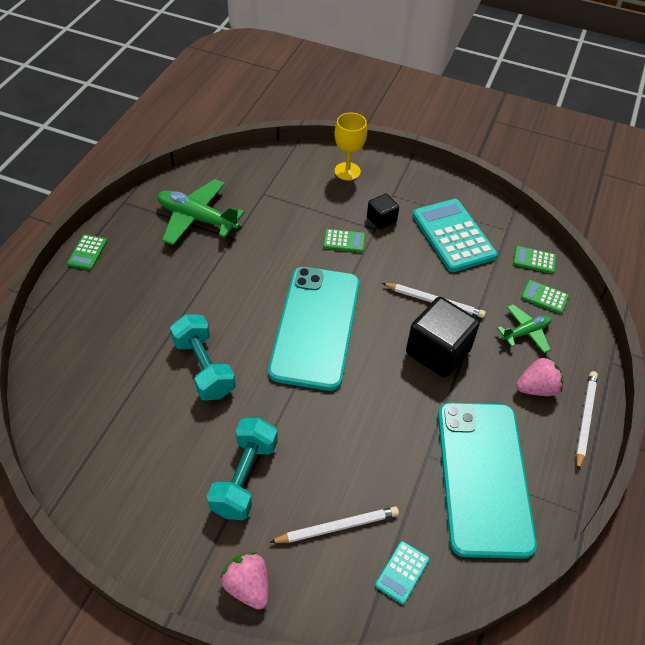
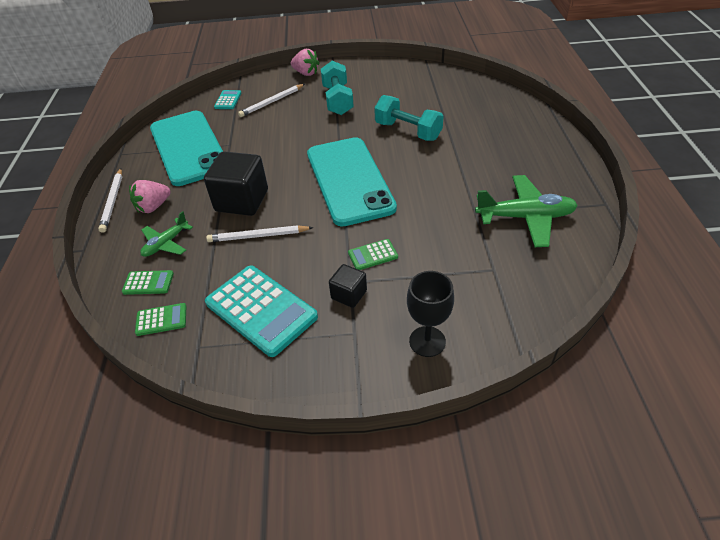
camera: 160 degrees right, 5 degrees down
green calculator [67,234,107,270] -> none
yellow goblet [334,113,367,181] -> black goblet [407,271,454,357]

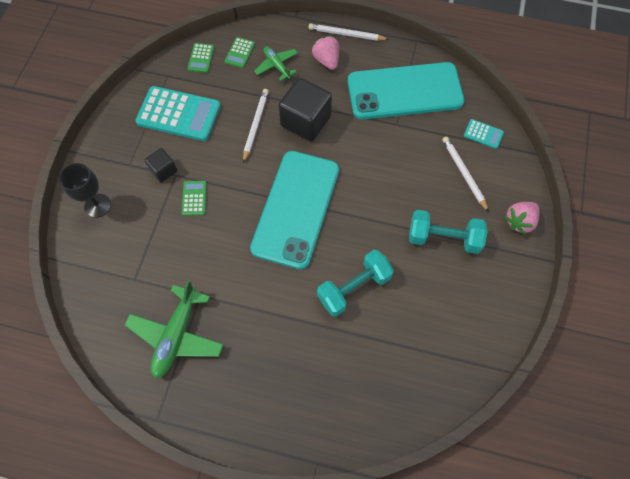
camera: 105 degrees right, 20 degrees up
turquoise calculator [205,266,318,357] -> turquoise calculator turned 135 degrees counterclockwise [135,86,221,141]
turquoise phone [307,137,397,226] -> turquoise phone turned 75 degrees counterclockwise [250,151,339,269]

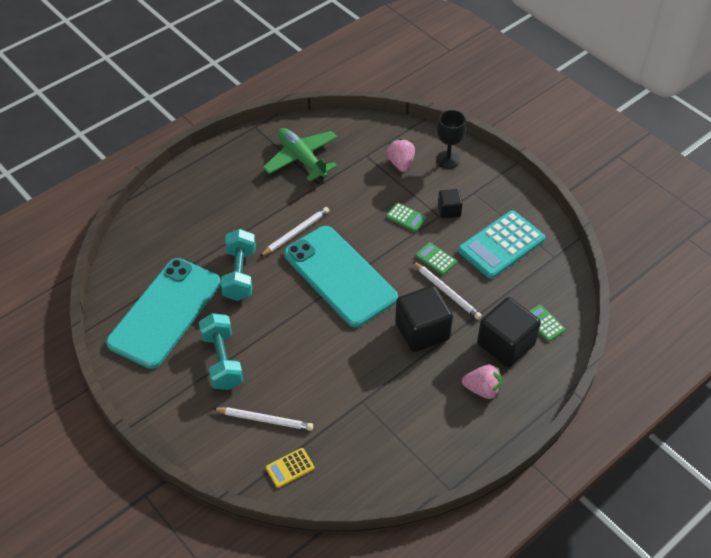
camera: 125 degrees right, 15 degrees down
green calculator [188,43,214,73] -> green calculator moved to [416,242,457,275]
green plane [255,46,298,81] -> black cube [477,297,541,367]
white pencil [309,23,389,41] -> white pencil moved to [259,207,330,257]
turquoise phone [348,62,465,119] -> turquoise phone moved to [106,258,221,369]
turquoise dumbbell [409,210,488,254] -> turquoise dumbbell turned 60 degrees counterclockwise [199,313,243,390]
turquoise calculator [464,119,504,149] -> yellow calculator [266,448,314,488]
pink strawberry [504,202,540,235] -> pink strawberry moved to [387,138,415,172]

